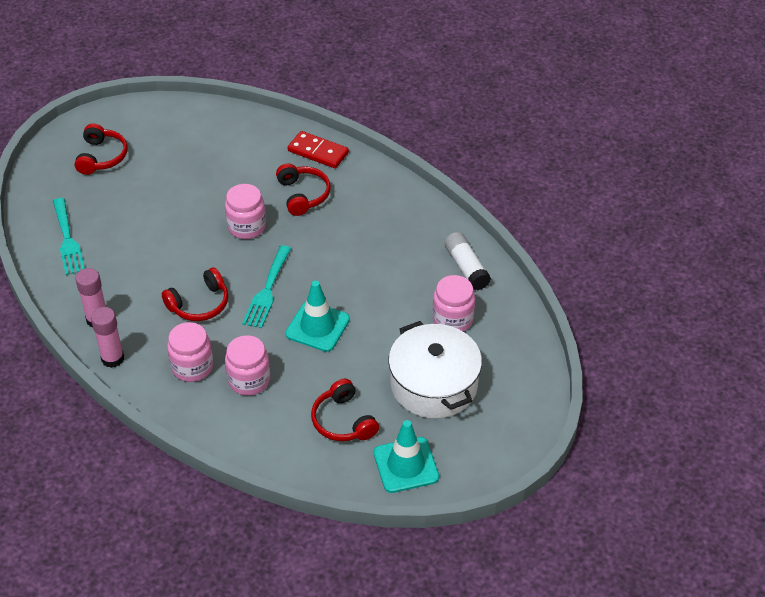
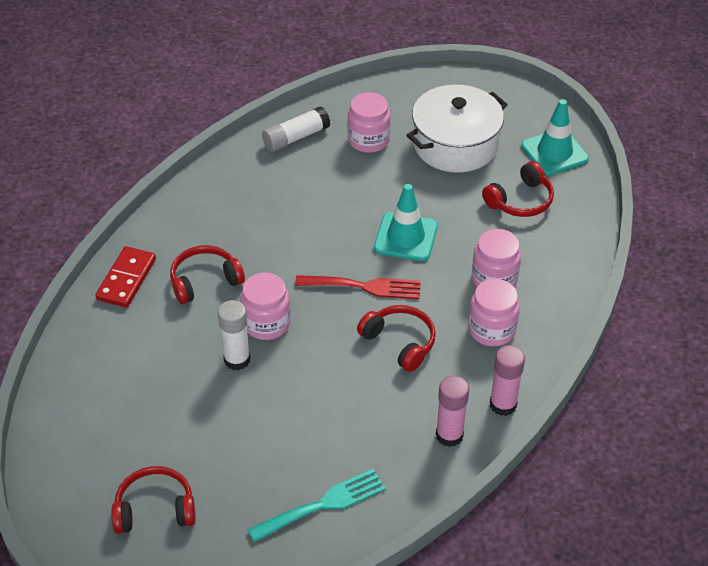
camera: 100 degrees left, 0 degrees up
turquoise fork [242,245,291,328] -> red fork [295,275,421,299]
none -> white glue stick [218,300,250,370]

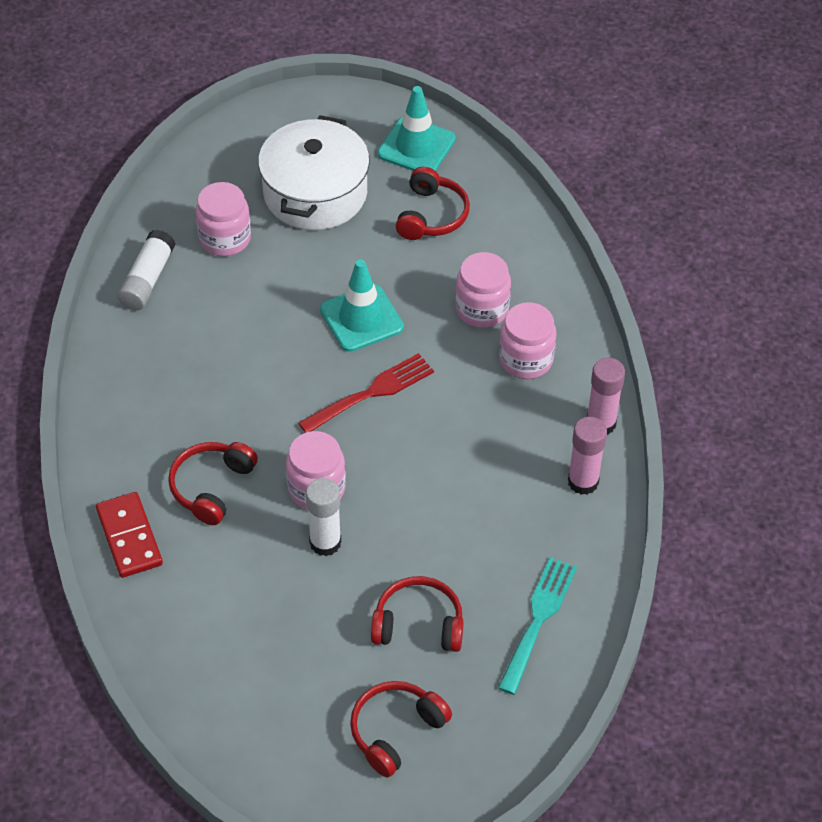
camera: 40 degrees left, 5 degrees up
red headphones [357,305,436,372] -> red headphones moved to [371,576,464,652]

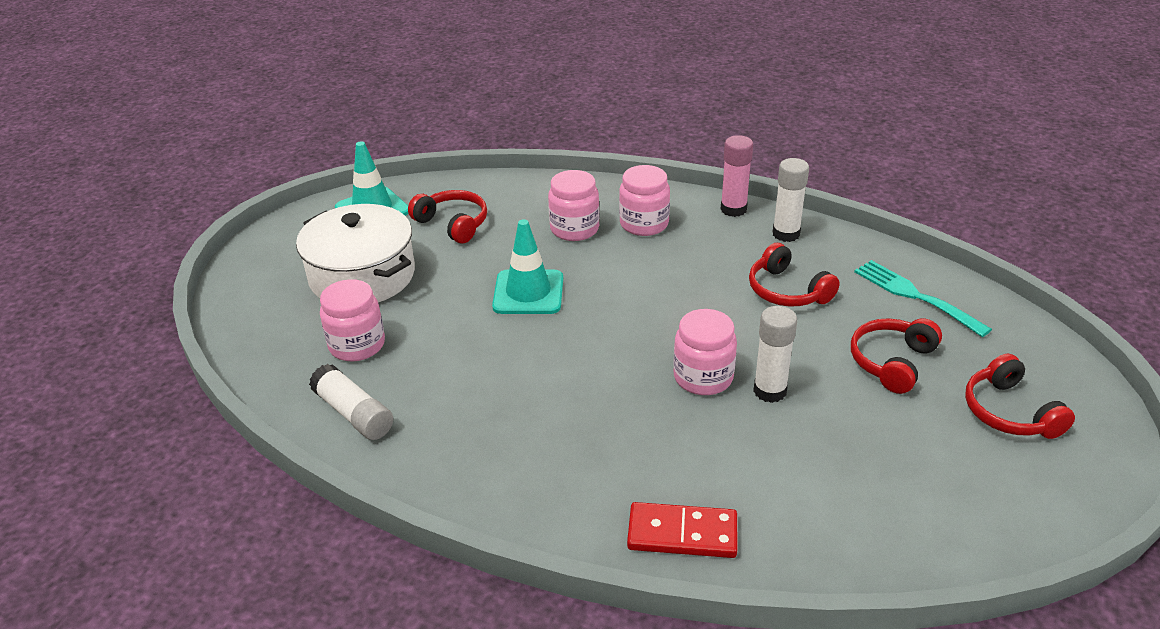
camera: 60 degrees left, 15 degrees down
red headphones [168,442,258,525] -> red headphones moved to [749,243,840,306]
red fork [298,353,434,433] -> none
pink glue stick [568,417,607,495] -> white glue stick [772,158,809,242]

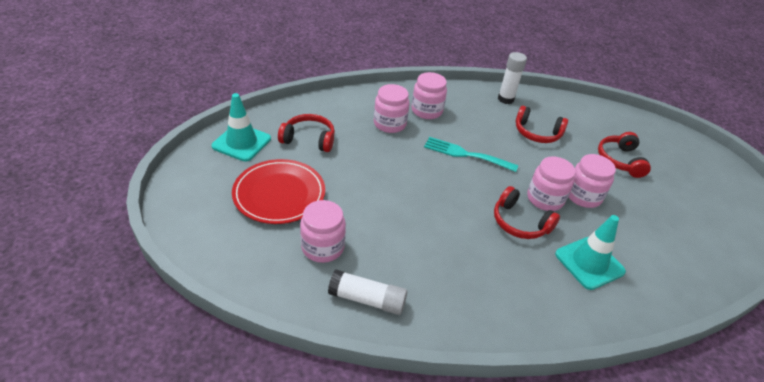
camera: 35 degrees left, 5 degrees up
white pot [296,204,415,302] -> red plate [232,159,325,224]
turquoise traffic cone [492,219,563,314] -> turquoise traffic cone moved to [555,215,626,290]
red domino [627,502,737,558] -> none
pink glue stick [720,135,753,217] -> none
white glue stick [753,306,797,403] -> pink jar [568,154,616,208]
turquoise fork [854,260,992,337] -> turquoise fork moved to [424,137,518,172]
red headphones [965,354,1075,439] -> red headphones moved to [494,186,560,239]

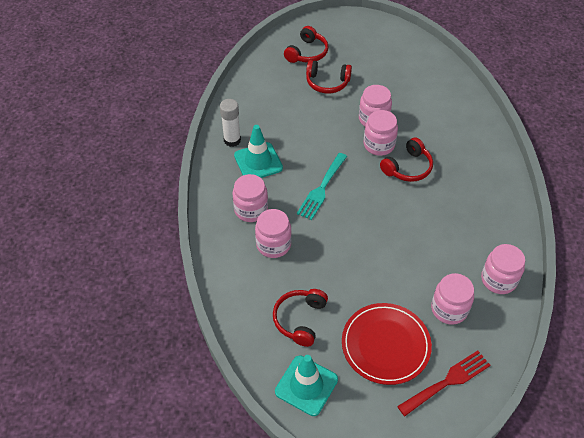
camera: 80 degrees left, 10 degrees up
white glue stick [328,269,407,315] -> pink jar [481,244,525,294]
red headphones [516,106,568,143] -> red headphones moved to [284,26,328,63]
turquoise traffic cone [555,215,626,290] -> turquoise traffic cone moved to [234,125,283,178]
none -> red fork [397,350,491,416]

